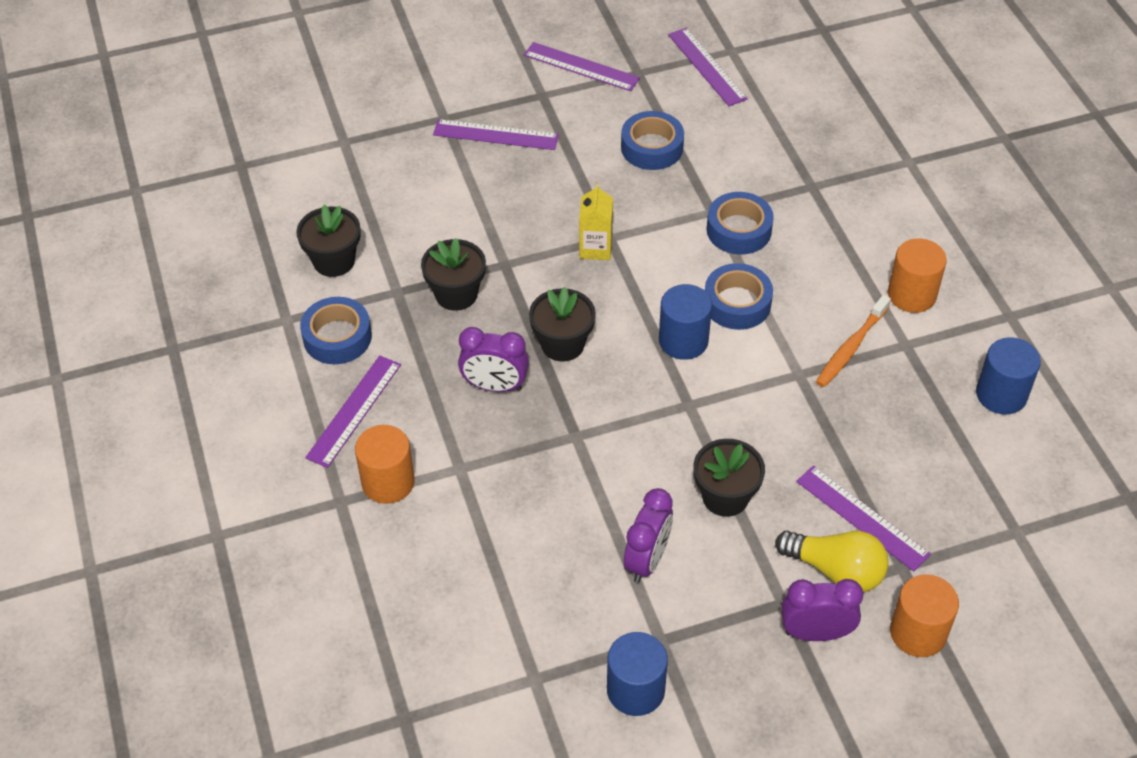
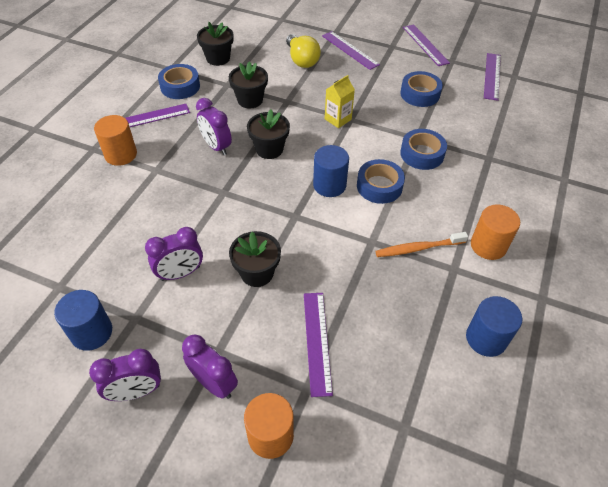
camera: 40 degrees right, 0 degrees up
yellow light bulb [775,530,889,593] -> yellow light bulb moved to [286,34,321,68]
none -> purple clock [89,349,161,401]

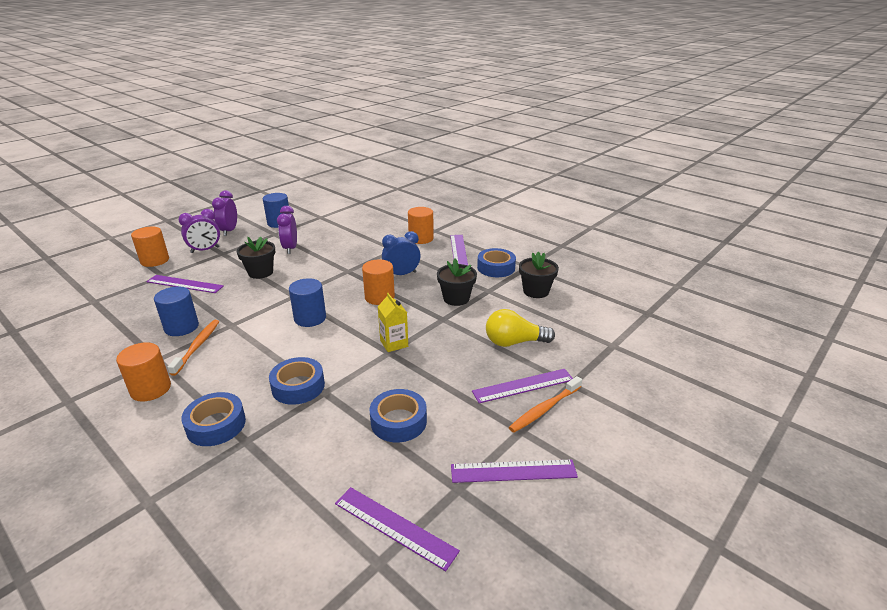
camera: 110 degrees right, 20 degrees down
purple clock [196,98,232,155] -> blue clock [382,231,421,275]
black flower pot [247,109,290,159] -> orange cylinder [362,259,395,305]
blue tape [357,159,405,204] -> blue tape moved to [181,392,246,446]
blue cylinder [466,296,522,357] -> blue cylinder moved to [154,286,199,336]
none -> orange toothbrush [509,376,582,433]

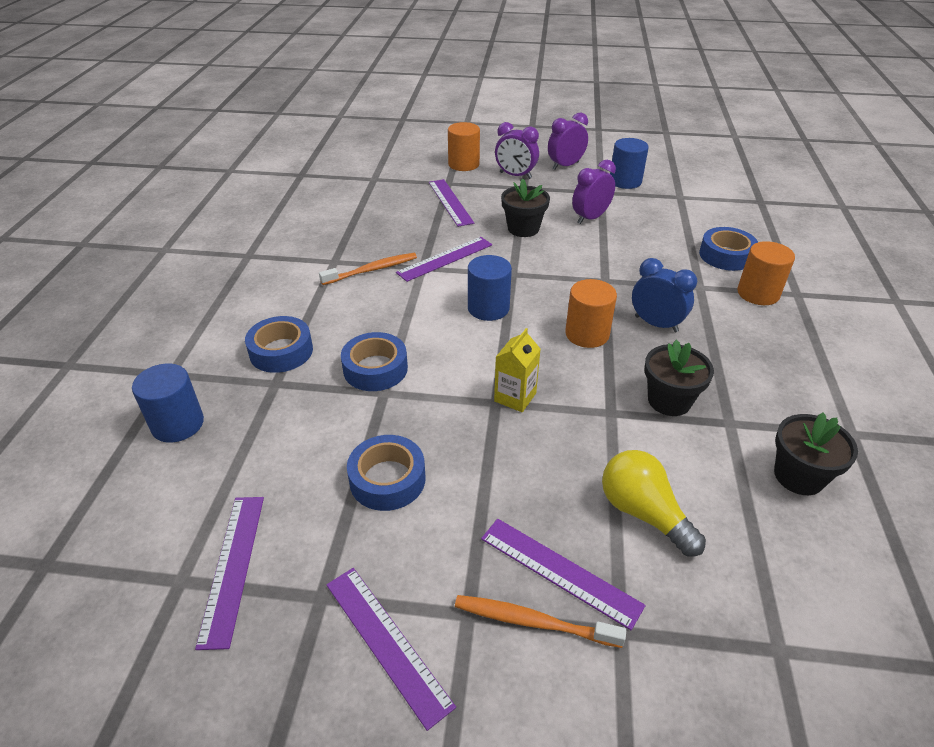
camera: 55 degrees right, 10 degrees up
orange cylinder [116,342,171,402] -> none
blue cylinder [154,286,199,336] -> blue cylinder moved to [132,364,204,443]
purple ruler [450,235,468,266] -> purple ruler moved to [396,237,492,282]
blue tape [477,248,516,277] -> blue tape moved to [699,227,758,271]

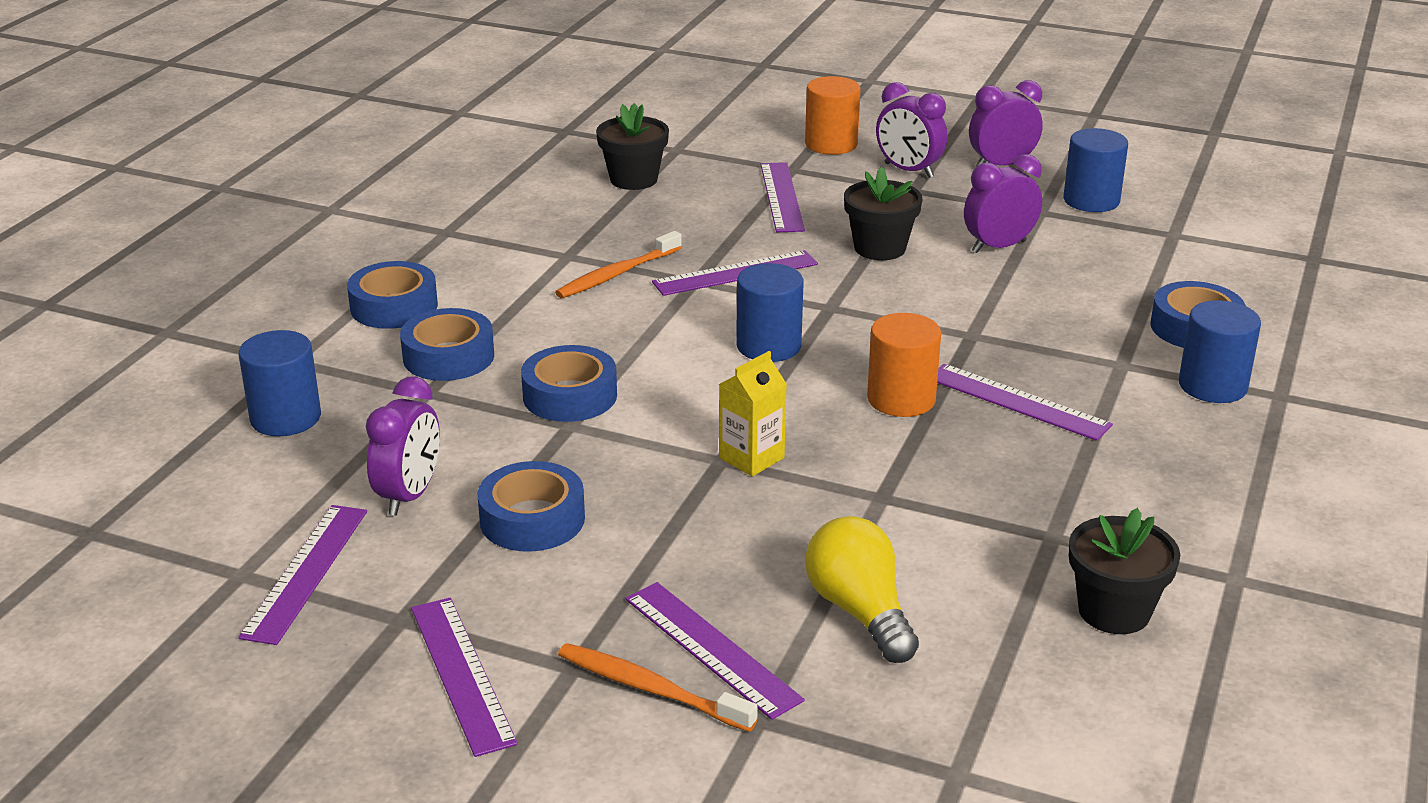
camera: 15 degrees right, 10 degrees down
orange toothbrush [319,253,417,285] -> orange toothbrush turned 150 degrees clockwise [555,231,682,298]
blue clock [632,258,697,332] -> purple ruler [937,364,1113,441]
black flower pot [644,340,714,416] -> black flower pot moved to [596,103,669,190]
orange cylinder [737,241,795,305] -> blue cylinder [1179,300,1261,403]
none -> blue tape [347,261,438,329]
none -> purple clock [366,376,440,516]

